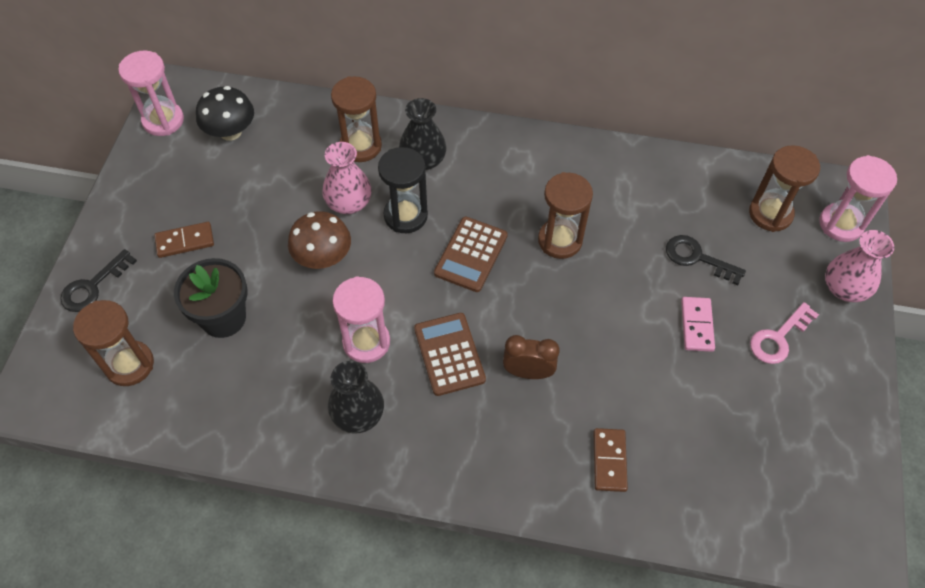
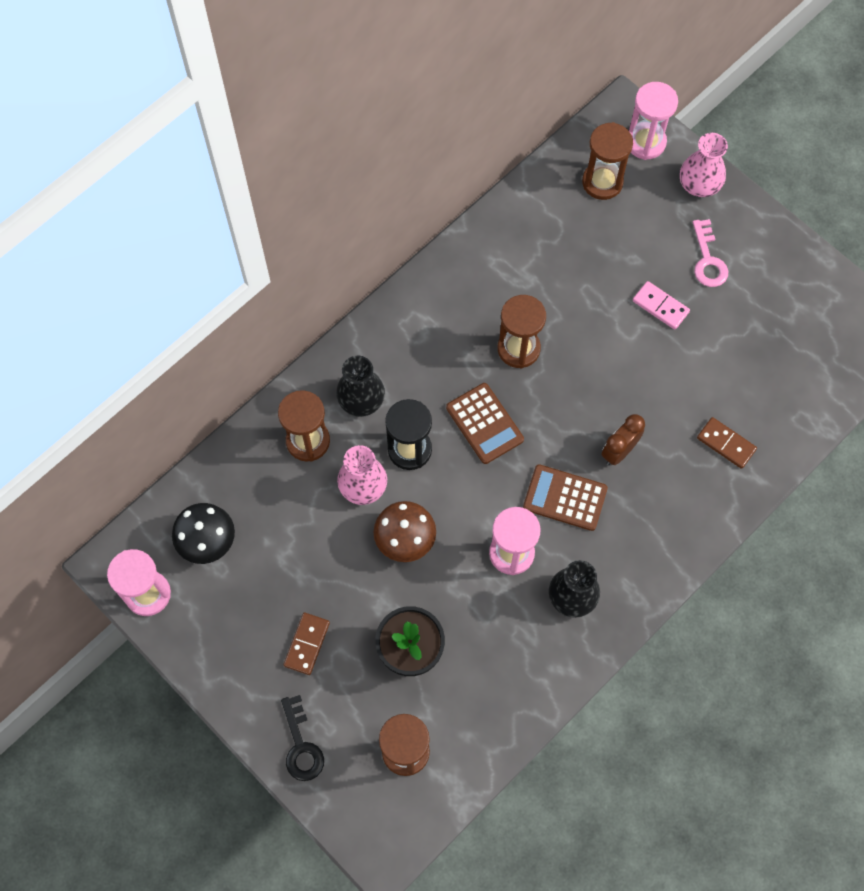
camera: 55 degrees left, 10 degrees up
black key [666,235,746,285] -> none

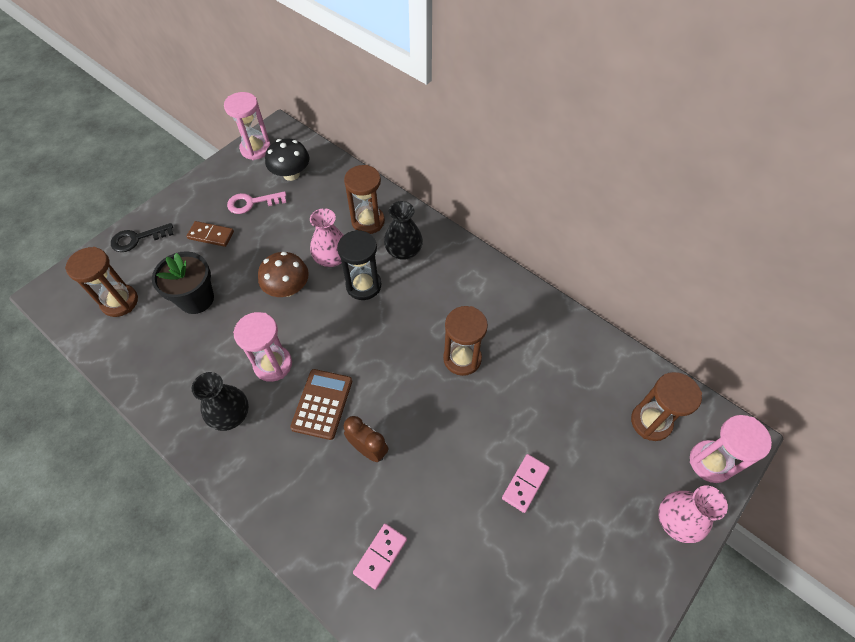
camera: 85 degrees right, 10 degrees down
brown calculator [446,383,524,464] -> none
pink key [693,219,728,287] -> pink key moved to [227,191,286,214]
brown domino [697,417,757,469] -> pink domino [353,523,407,590]

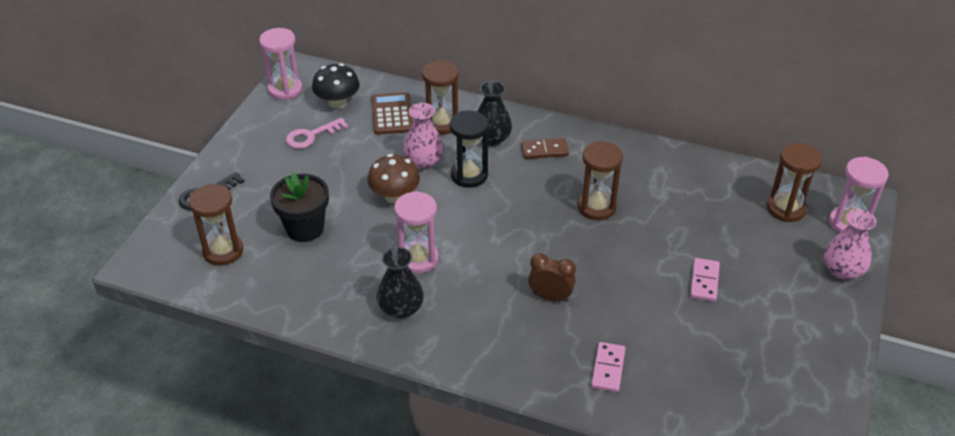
camera: 20 degrees left, 15 degrees down
brown domino [186,221,234,247] -> brown domino moved to [521,138,569,159]
brown calculator [290,369,352,440] -> brown calculator moved to [371,92,413,135]

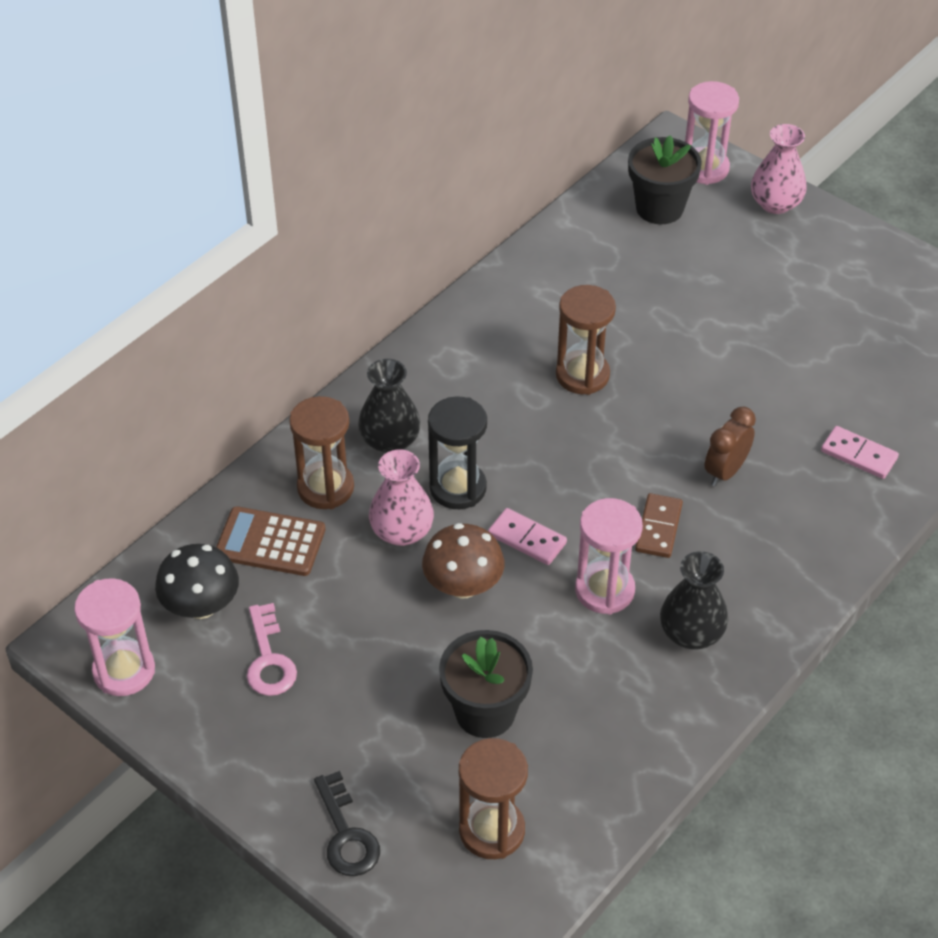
camera: 70 degrees left, 5 degrees up
brown domino [521,138,569,159] -> brown domino moved to [635,493,683,558]
pink domino [690,258,720,302] -> pink domino moved to [488,508,567,565]
brown hourglass [767,143,822,222] -> black flower pot [628,135,702,224]

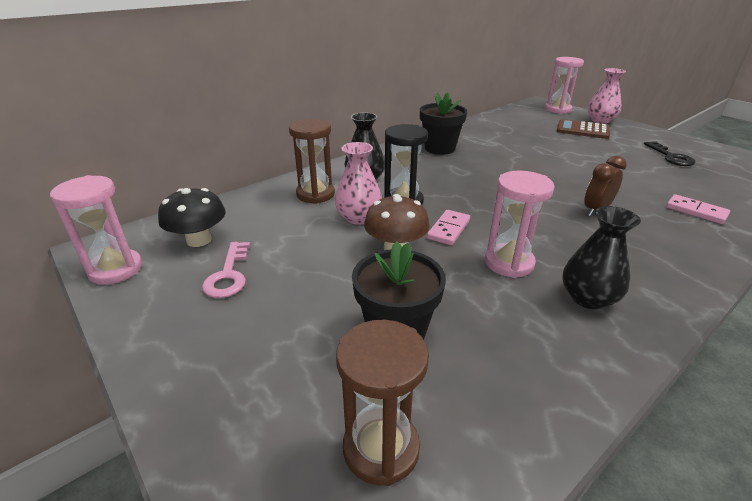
camera: 10 degrees right, 15 degrees down
brown calculator [216,506,325,576] -> brown calculator moved to [557,119,610,139]
black key [314,771,380,876] -> black key moved to [644,141,696,166]
pink domino [488,508,567,565] -> pink domino turned 75 degrees clockwise [427,210,470,245]
brown hourglass [556,285,616,395] -> none
black flower pot [628,135,702,224] -> black flower pot moved to [420,92,467,155]
brown domino [635,493,683,558] -> none

